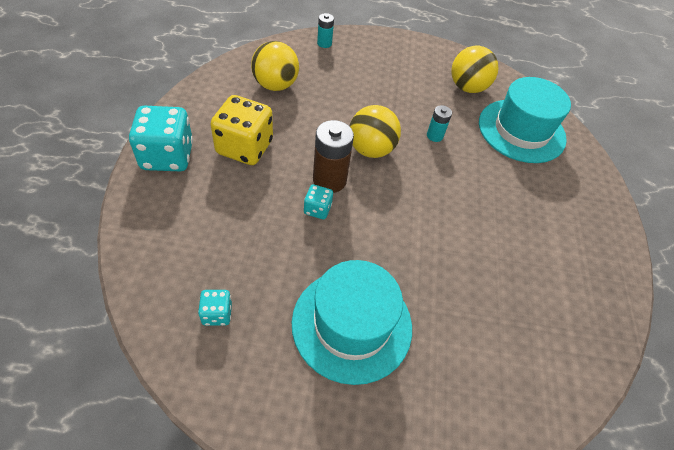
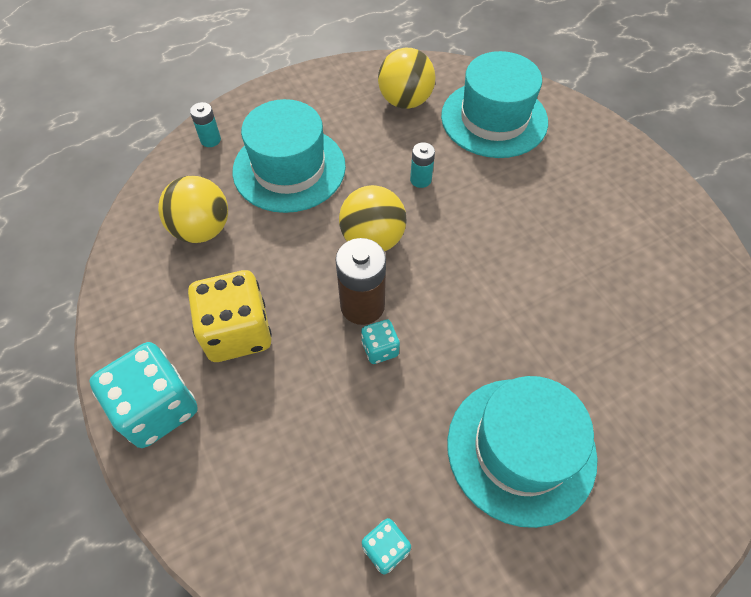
camera: 30 degrees left, 5 degrees up
none -> turquoise hat [232,99,346,213]

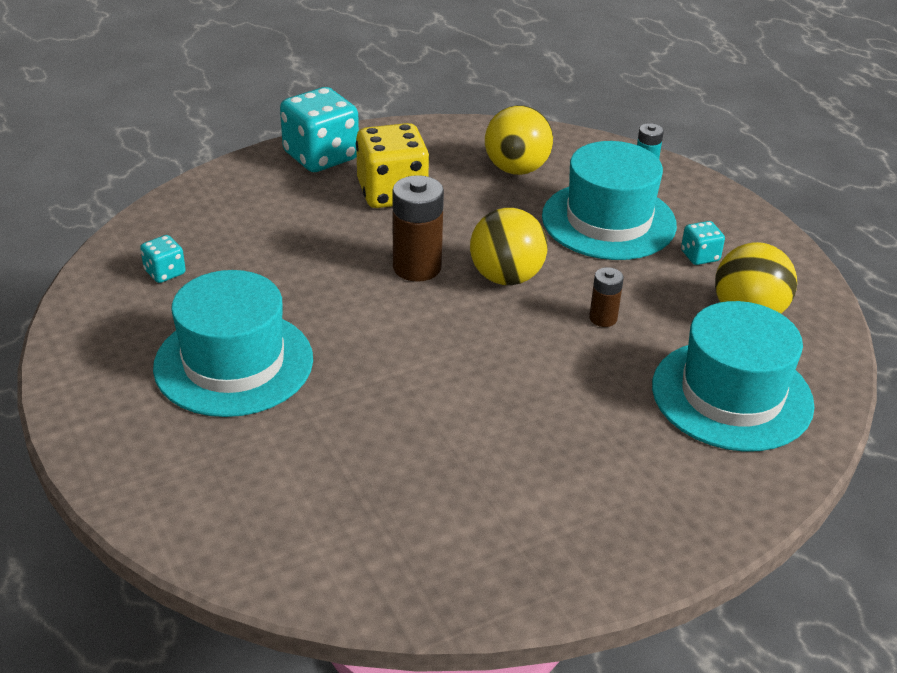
camera: 90 degrees right, 20 degrees down
turquoise dice [361,319,400,364] -> turquoise dice moved to [681,221,725,265]
turquoise battery [410,142,435,188] -> brown battery [589,267,624,327]

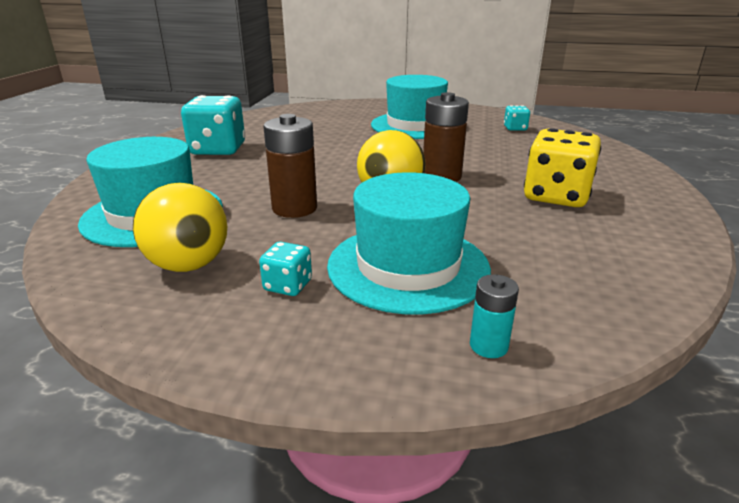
camera: 130 degrees right, 10 degrees down
turquoise dice [280,87,359,172] -> turquoise dice moved to [181,95,245,155]
yellow ball [485,105,553,175] -> none
brown battery [589,267,624,327] -> brown battery [263,114,317,218], size x1.82

